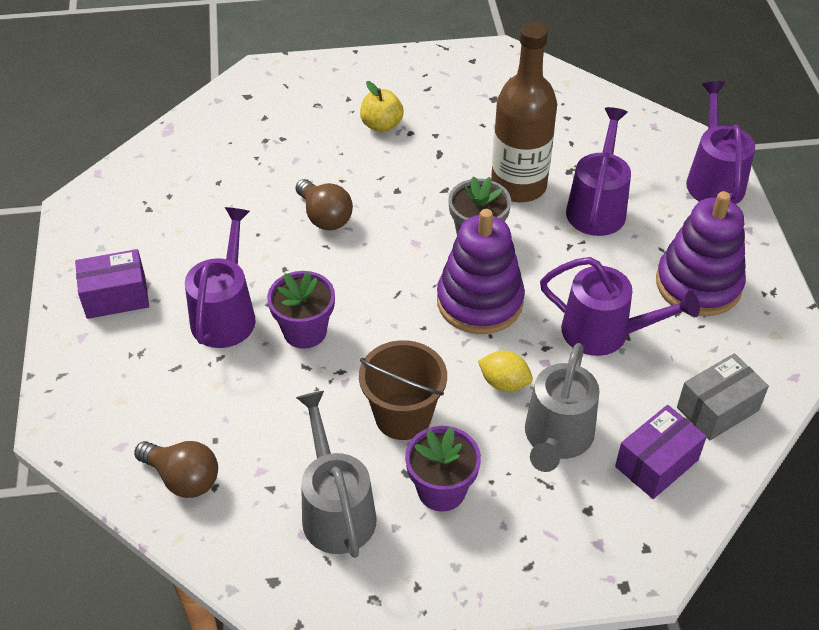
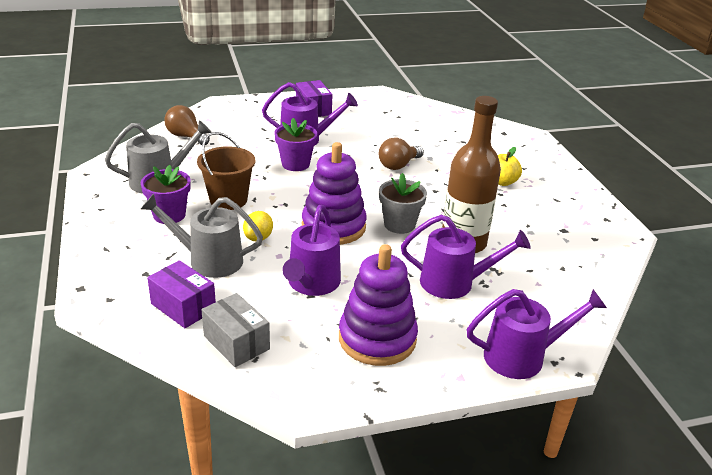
camera: 80 degrees right, 15 degrees down
brown light bulb [134,441,218,498] -> brown light bulb turned 105 degrees clockwise [164,105,210,145]

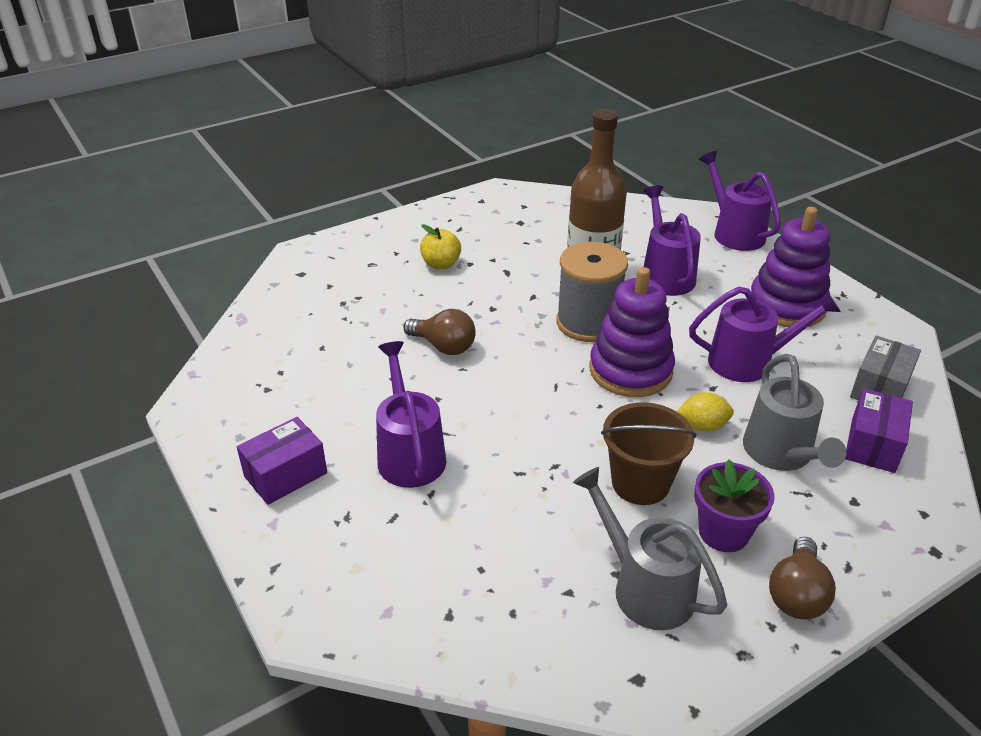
camera: 105 degrees left, 5 degrees up
brown light bulb [164,105,210,145] -> brown light bulb moved to [769,537,836,619]
purple flower pot [274,118,317,171] -> none
grey flower pot [379,173,427,234] -> grey spool [556,242,628,342]

